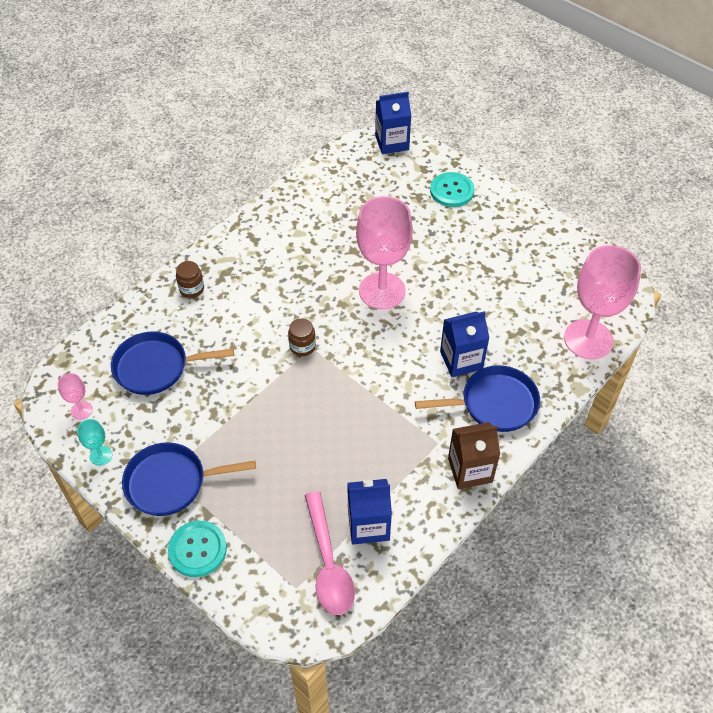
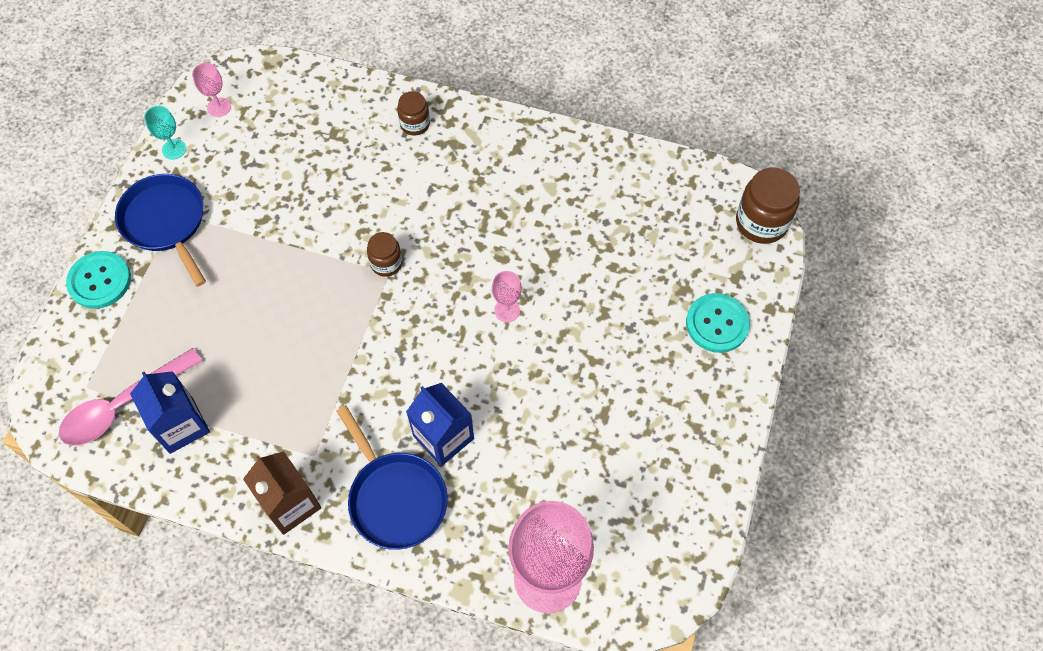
camera: 65 degrees right, 10 degrees up
blue pan [111,332,234,395] -> none
pink goblet [356,196,413,310] -> pink goblet [492,271,522,322], size x0.42
blue carton [375,92,411,154] -> brown jar [736,168,800,244]

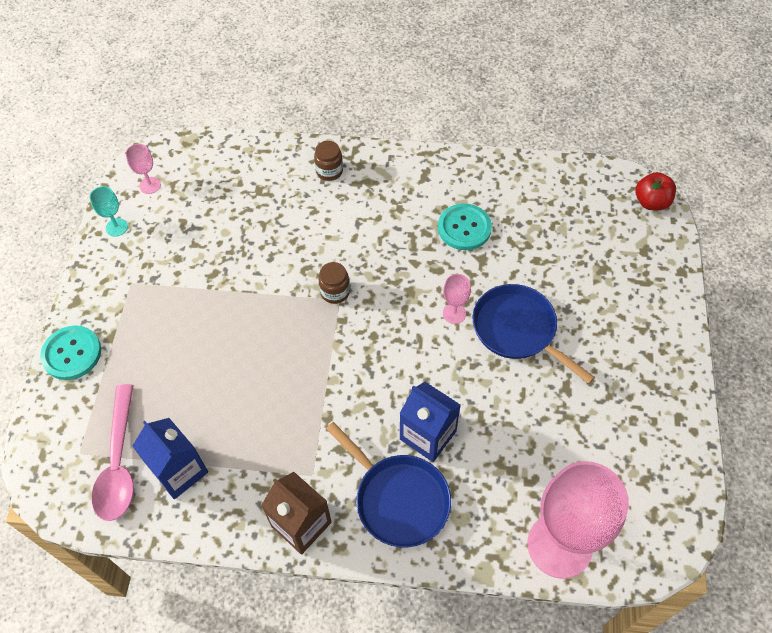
camera: 10 degrees left, 5 degrees down
pink spoon [59,348,202,446] -> pink spoon turned 45 degrees counterclockwise [92,384,134,521]
blue pan [115,174,206,287] -> blue pan moved to [473,284,595,384]
turquoise button [686,293,750,353] -> turquoise button moved to [438,203,492,250]
brown jar [736,168,800,244] -> red apple [635,172,676,210]

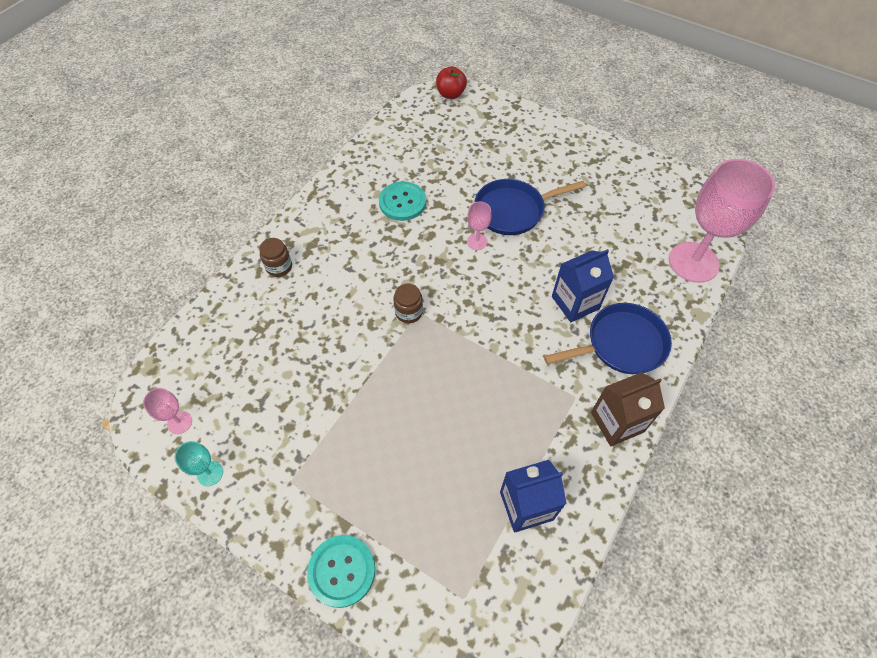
camera: 65 degrees left, 0 degrees up
pink spoon [92,384,134,521] -> none

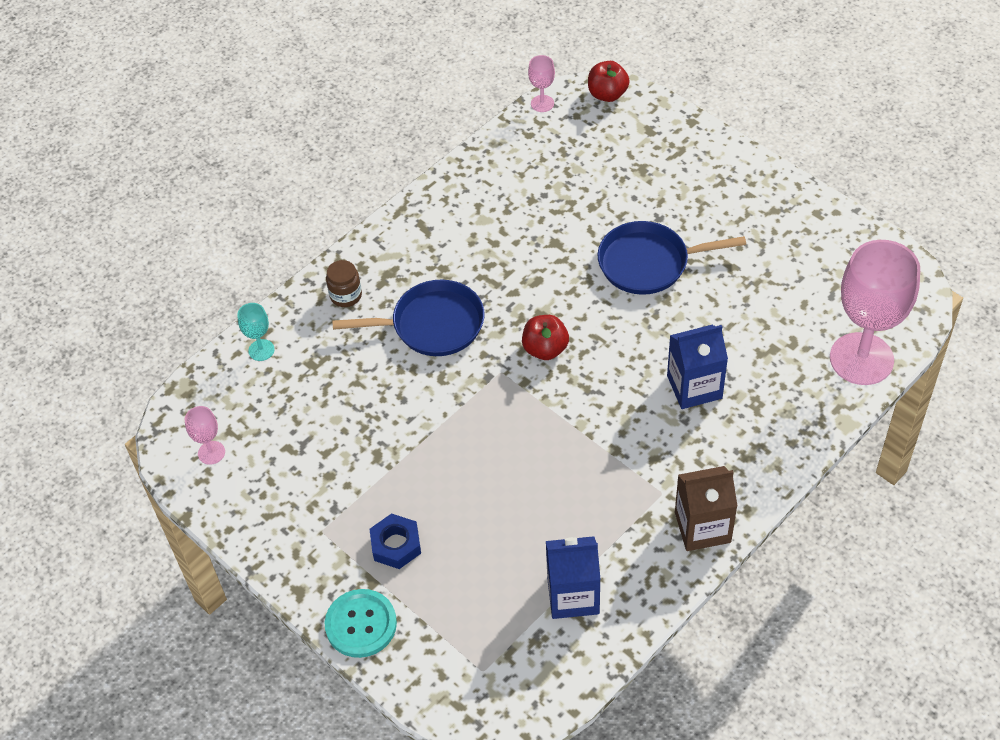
camera: 15 degrees right, 5 degrees down
turquoise goblet [175,441,223,486] -> turquoise goblet moved to [237,303,275,361]
turquoise button [379,181,426,221] -> none
brown jar [393,283,423,323] -> none
pink goblet [467,201,492,250] -> pink goblet moved to [528,55,555,112]
blue pan [544,303,672,374] -> blue pan moved to [332,280,485,356]
none -> blue nut [370,513,421,569]
none -> red apple [522,315,569,360]

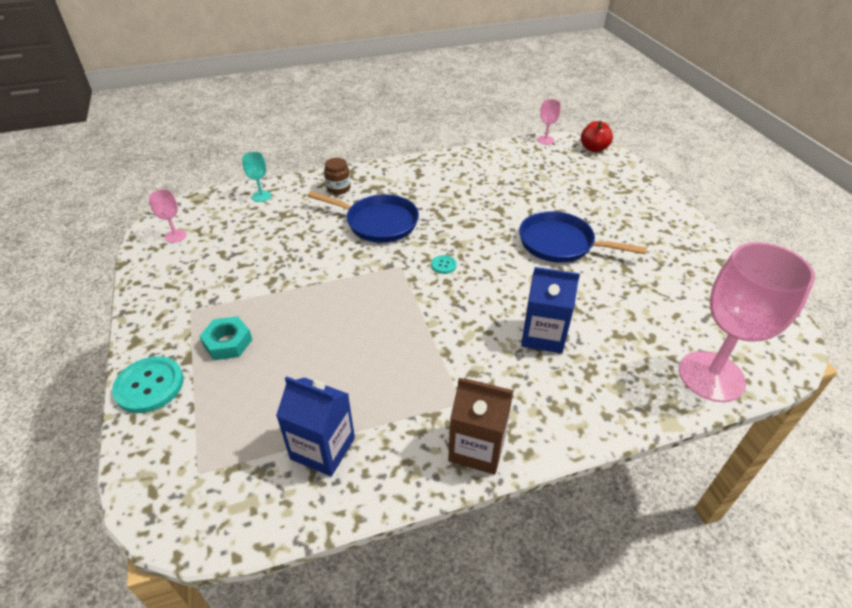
camera: 25 degrees right, 10 degrees down
blue nut [370,513,421,569] -> turquoise nut [199,316,252,360]
red apple [522,315,569,360] -> turquoise button [431,255,457,274]

